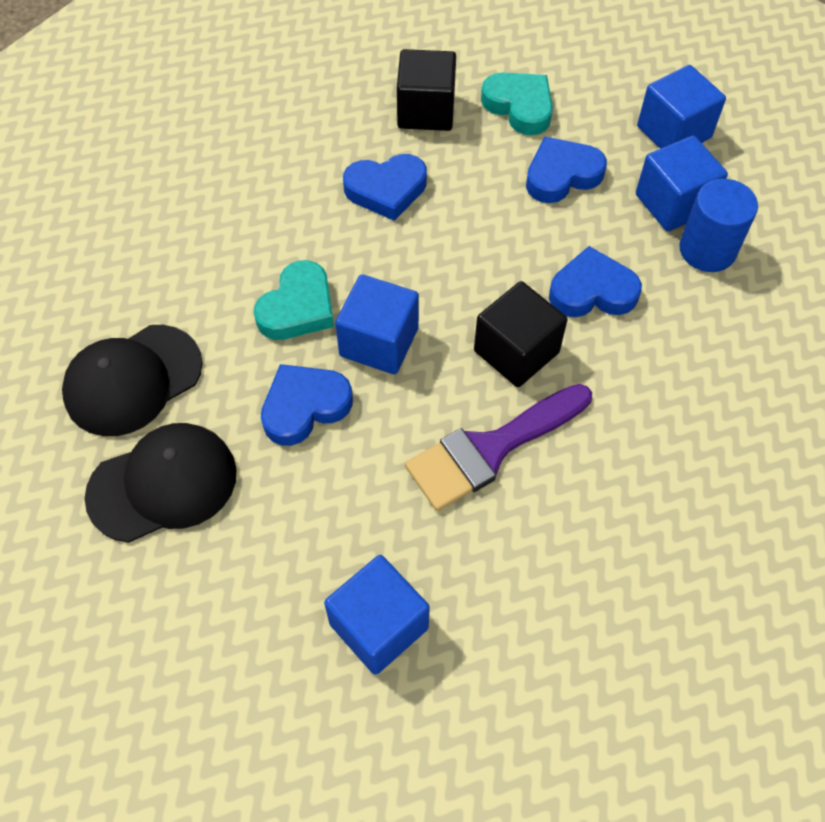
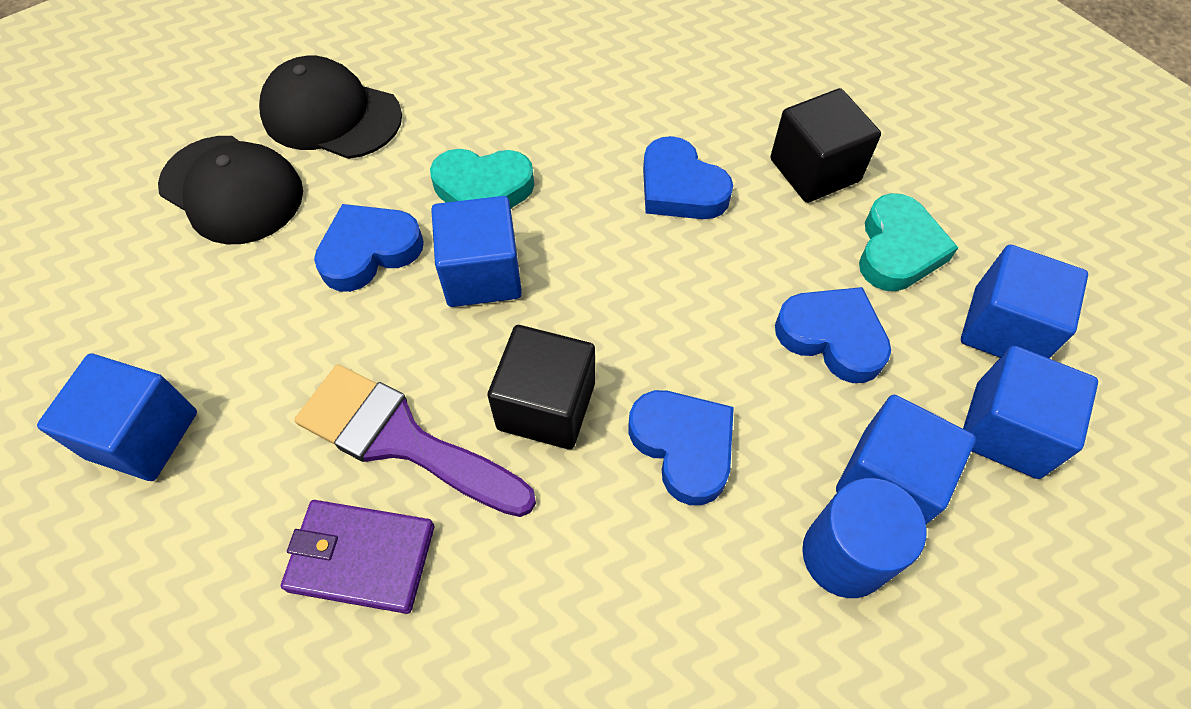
camera: 60 degrees right, 0 degrees up
blue heart [261,364,353,446] -> blue heart turned 60 degrees counterclockwise [314,204,424,292]
none -> purple wallet [281,500,434,614]
none -> blue cube [961,245,1088,358]

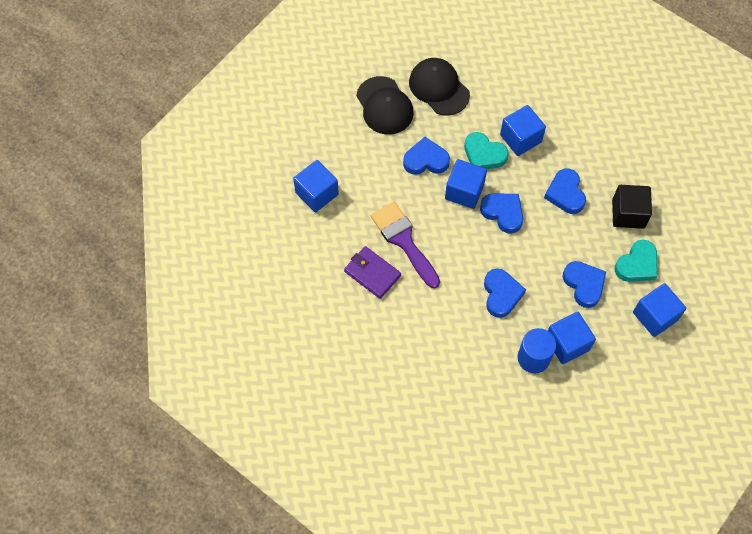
camera: 30 degrees right, 5 degrees up
black cube [488,325,595,449] -> none
blue cube [963,346,1098,479] -> blue cube moved to [500,105,546,156]
none -> blue heart [480,193,523,234]

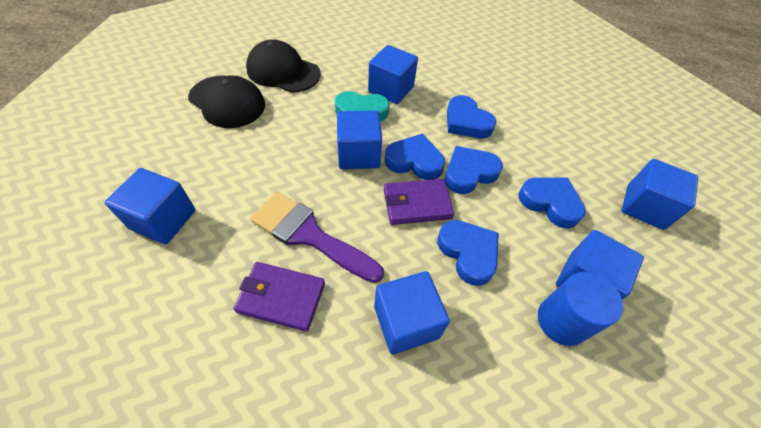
camera: 30 degrees left, 10 degrees down
blue heart [403,137,450,175] -> blue heart moved to [445,146,503,194]
black cube [612,185,652,229] -> none
turquoise heart [614,240,658,282] -> none
none -> blue cube [374,271,450,355]
none -> purple wallet [384,179,454,225]

